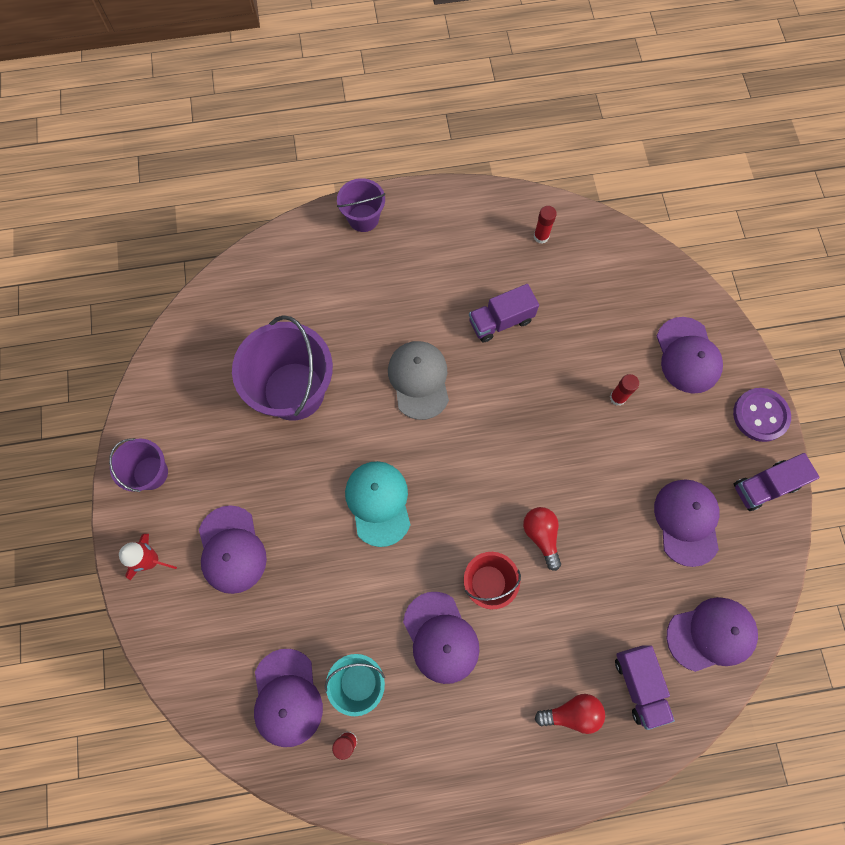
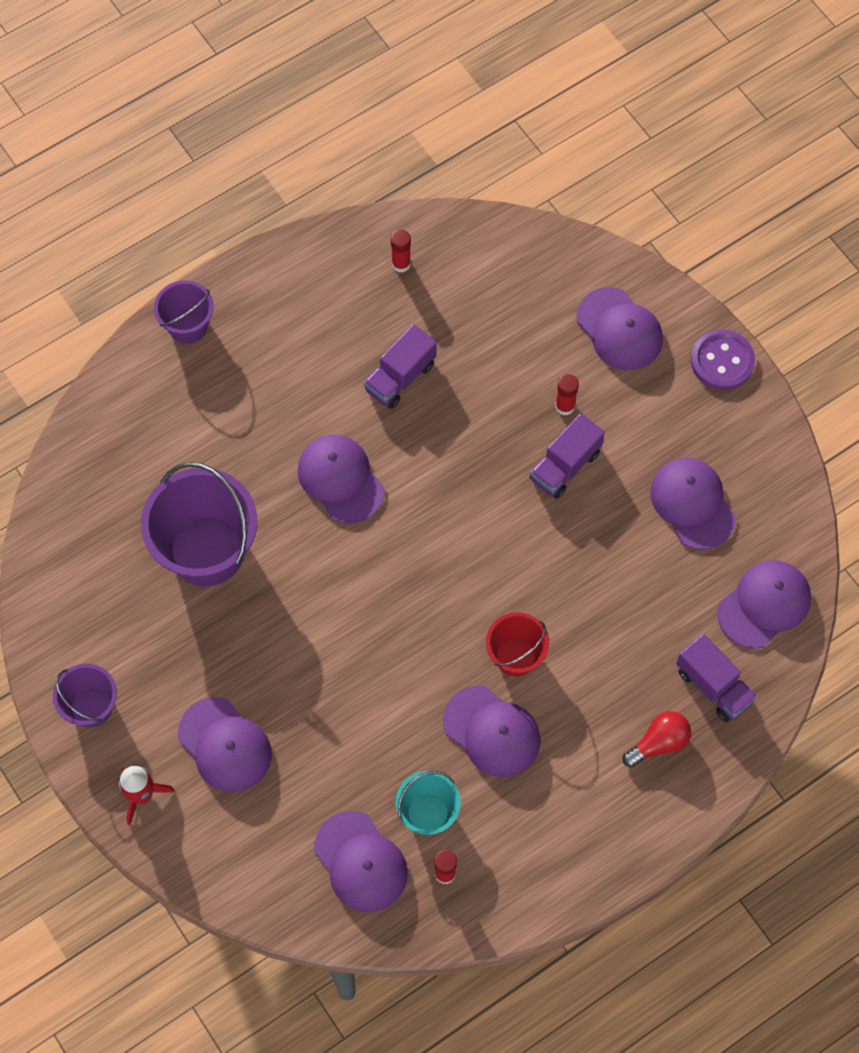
camera: 25 degrees left, 5 degrees down
turquoise cap [345,461,411,547] -> none
grey cap [388,341,449,420] -> purple cap [298,435,384,524]
red light bulb [523,507,561,571] -> none
purple truck [734,453,820,511] -> purple truck moved to [530,413,605,499]

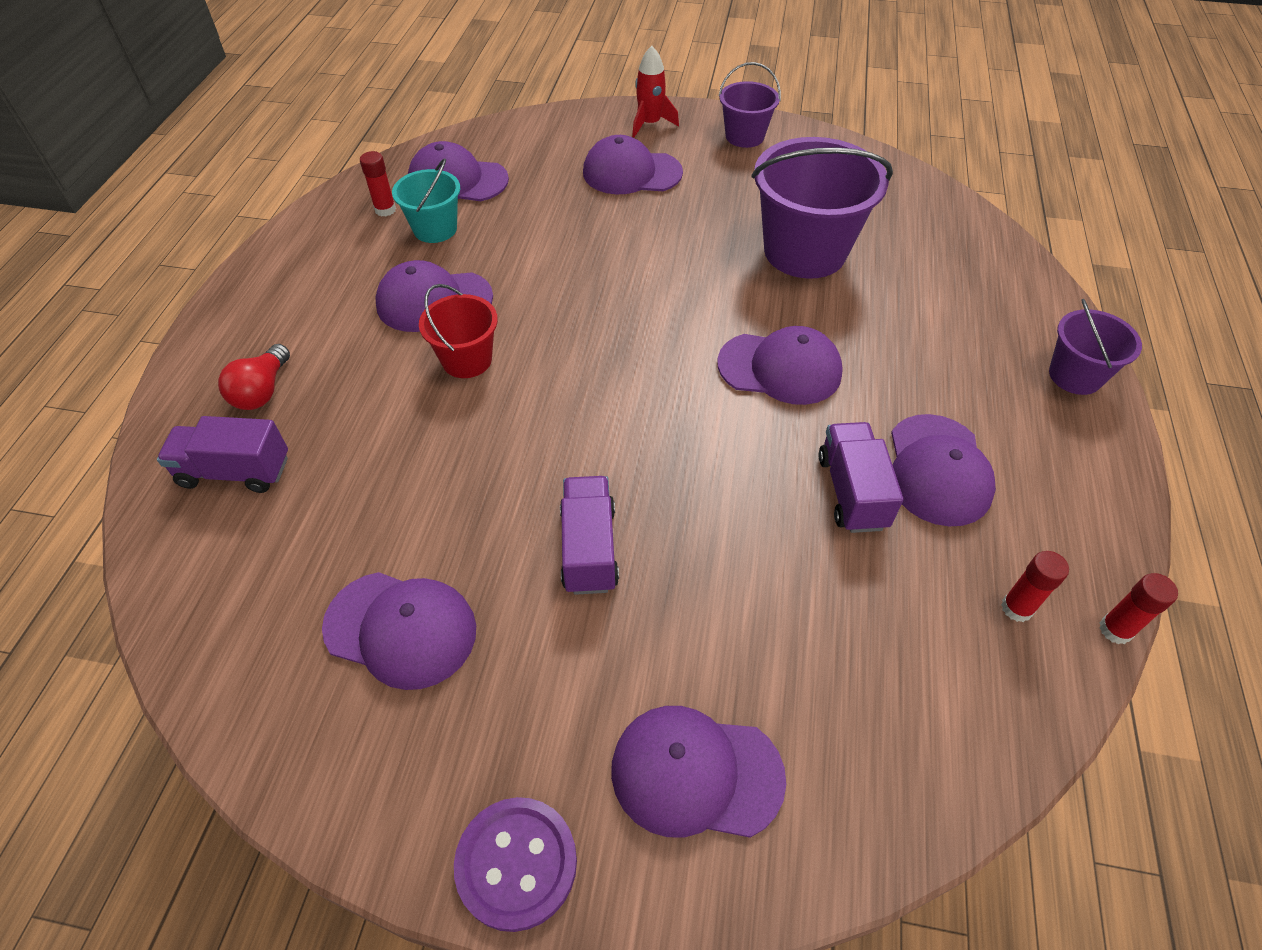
camera: 135 degrees right, 15 degrees down
red glue stick [555,374,579,415] -> red glue stick moved to [1099,573,1178,644]
purple cap [717,560,811,649] -> purple cap moved to [891,414,996,526]

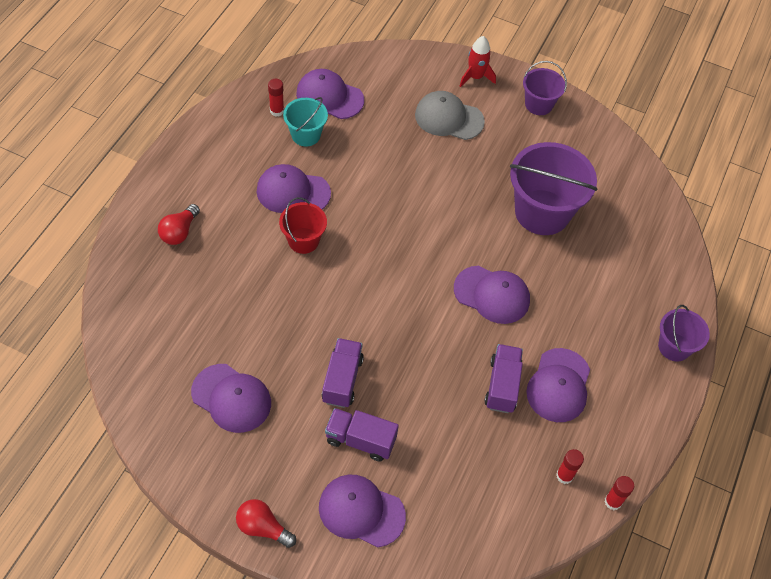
camera: 10 degrees right, 5 degrees up
purple truck [157,416,288,493] -> purple truck moved to [325,408,399,462]
purple button [454,797,577,932] -> red light bulb [236,499,296,548]
purple cap [583,135,683,194] -> grey cap [415,91,485,140]

